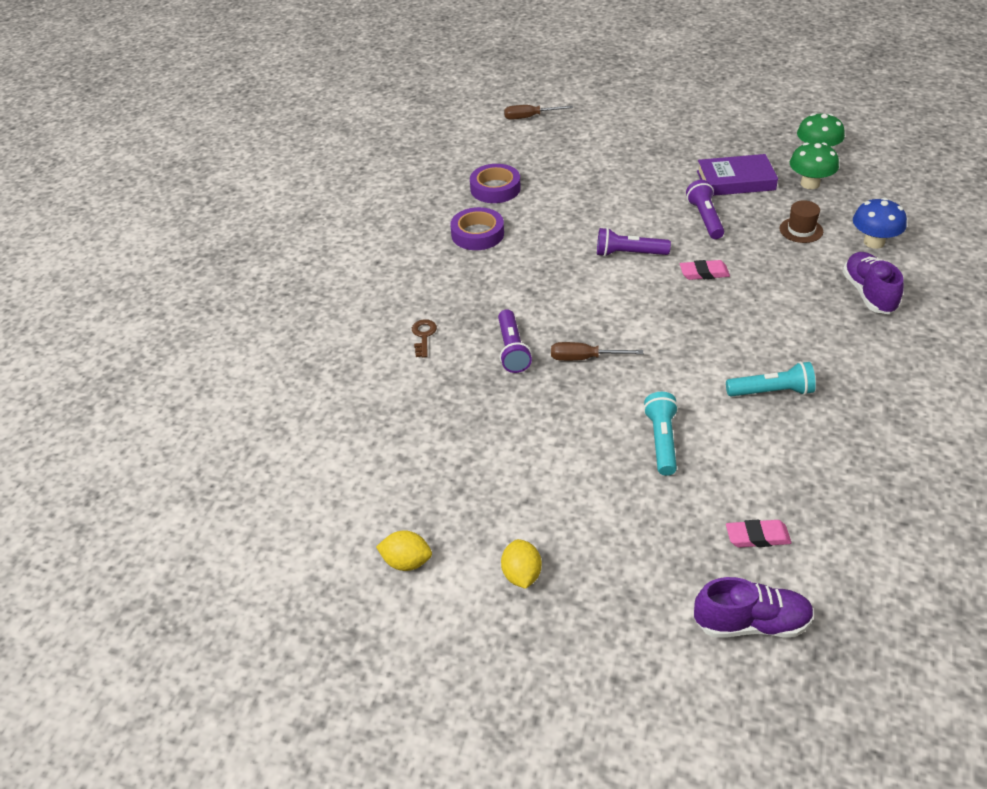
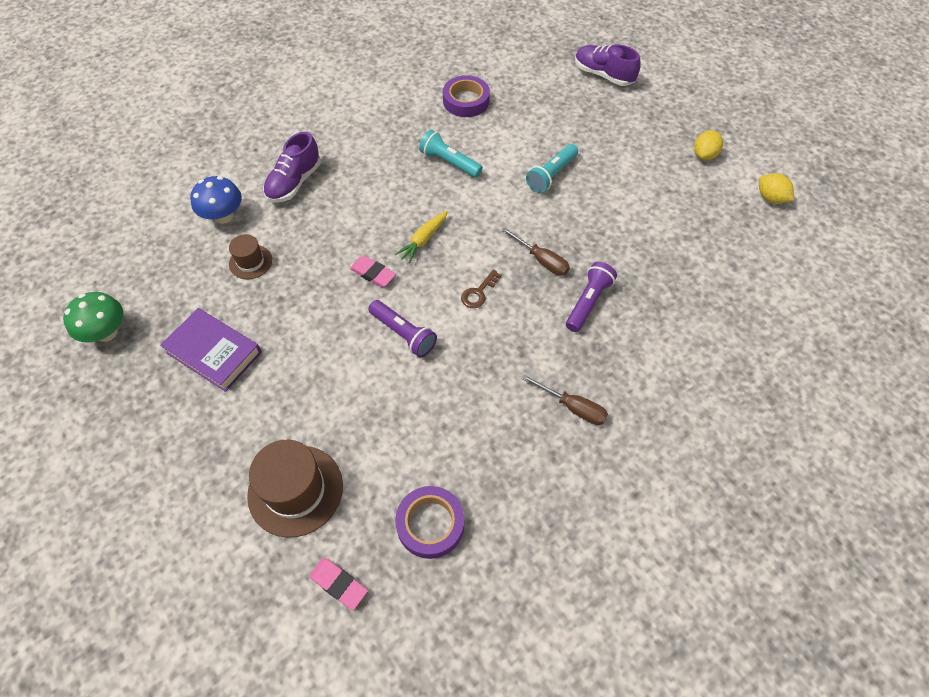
camera: 145 degrees left, 15 degrees up
brown key [412,319,437,357] -> brown key moved to [461,270,501,308]
purple tape [450,207,504,250] -> purple tape moved to [443,75,490,117]
brown screwdriver [504,105,573,120] -> brown screwdriver moved to [521,374,608,425]
purple flashlight [686,180,724,239] -> none
pink eraser [726,520,791,548] -> pink eraser moved to [309,558,368,610]
green mushroom [790,142,839,189] -> none
none -> brown hat [247,440,343,538]
none -> yellow carrot [395,211,448,263]

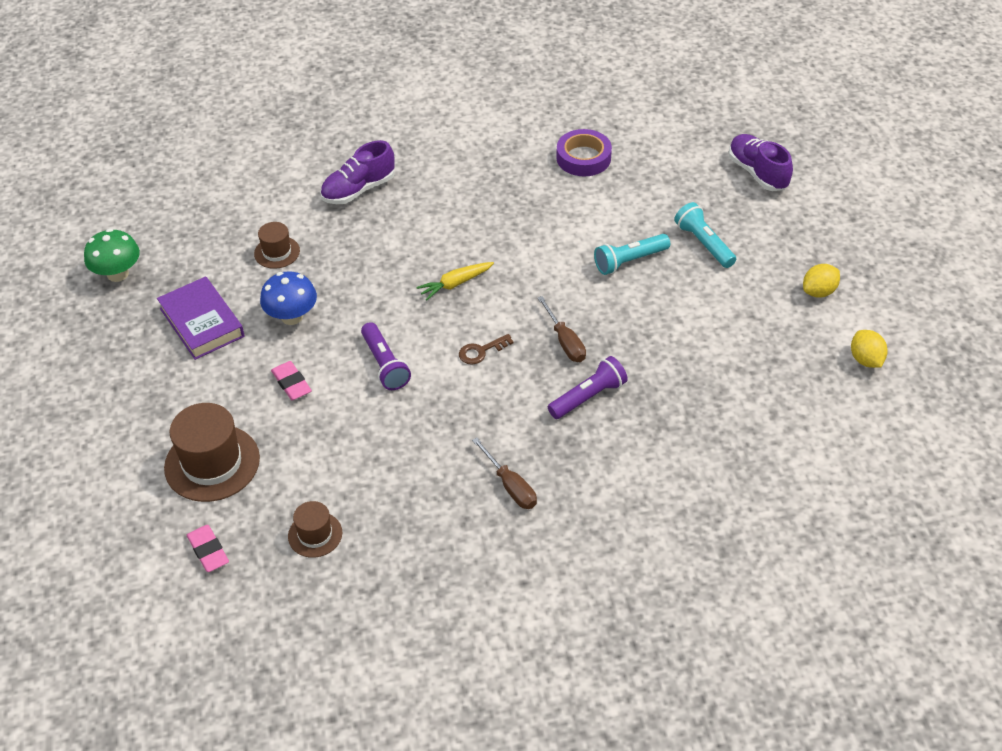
camera: 25 degrees right, 10 degrees down
blue mushroom [190,176,242,224] -> blue mushroom moved to [260,271,317,325]
pink eraser [350,256,396,287] -> pink eraser moved to [271,361,312,400]
purple tape [395,486,464,559] -> brown hat [288,501,342,558]
turquoise flashlight [419,130,483,178] -> turquoise flashlight moved to [674,202,736,268]

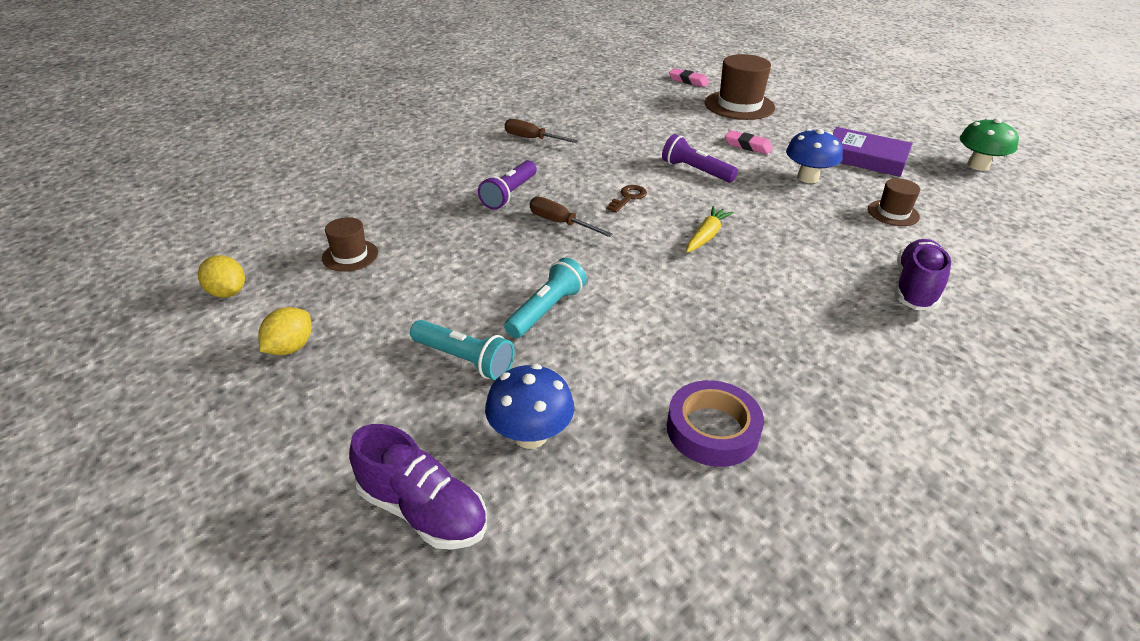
camera: 150 degrees right, 10 degrees down
brown hat [288,501,342,558] -> brown hat moved to [322,217,378,272]
none -> blue mushroom [485,364,574,449]

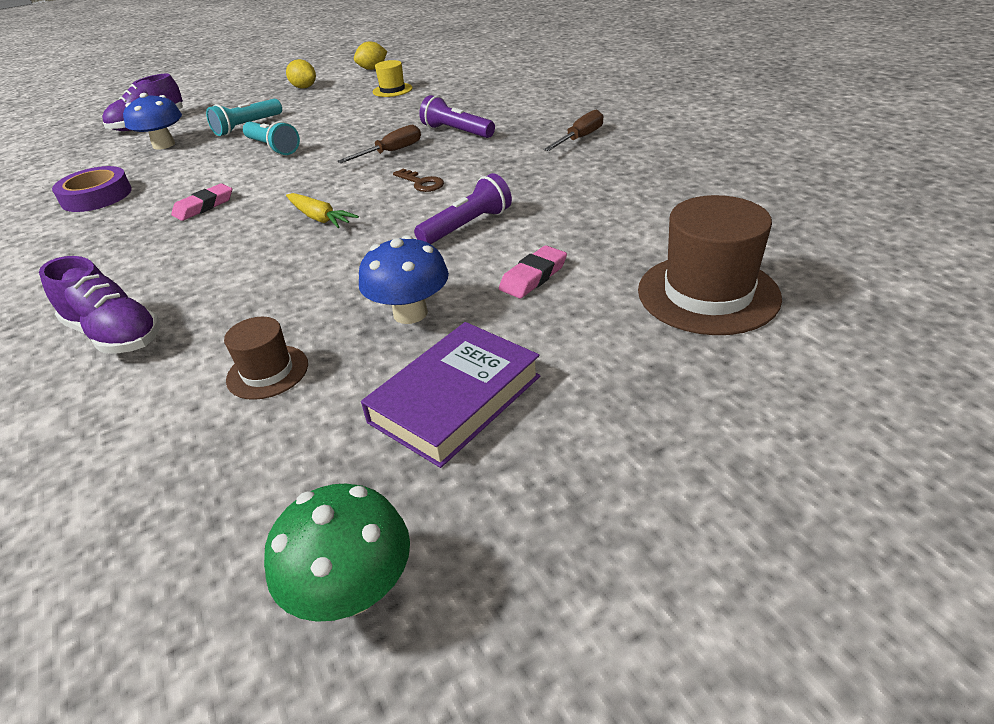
camera: 105 degrees right, 0 degrees up
brown hat [322,217,378,272] -> yellow hat [373,60,413,97]
pink eraser [669,68,709,87] -> pink eraser moved to [171,183,232,221]

